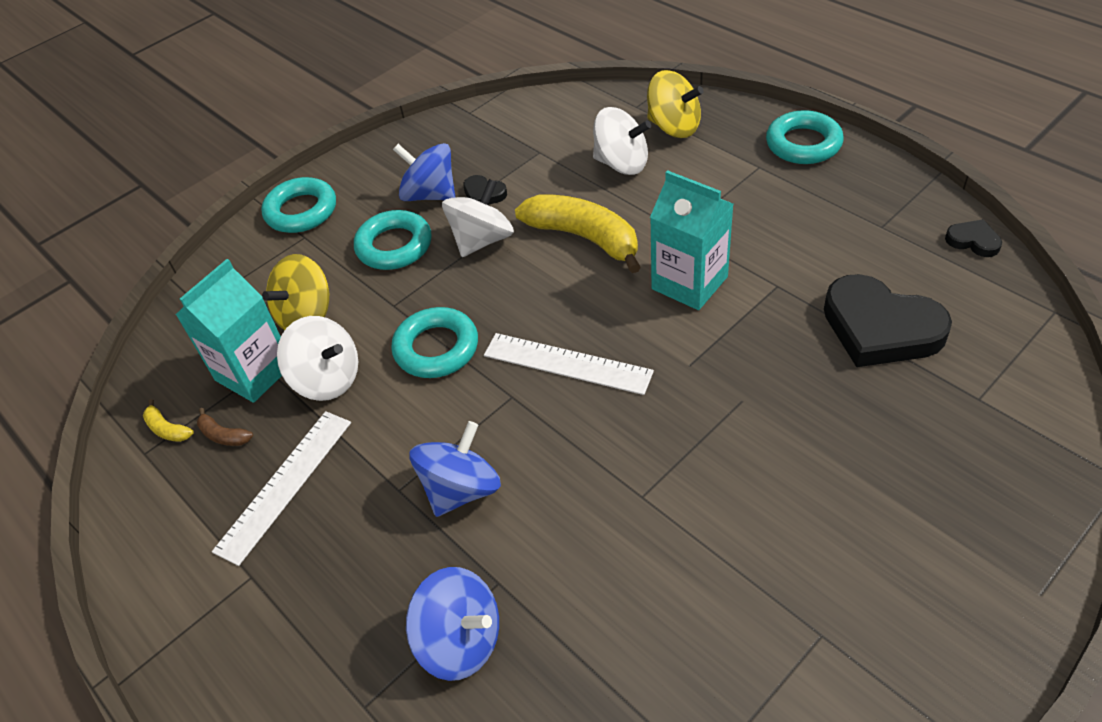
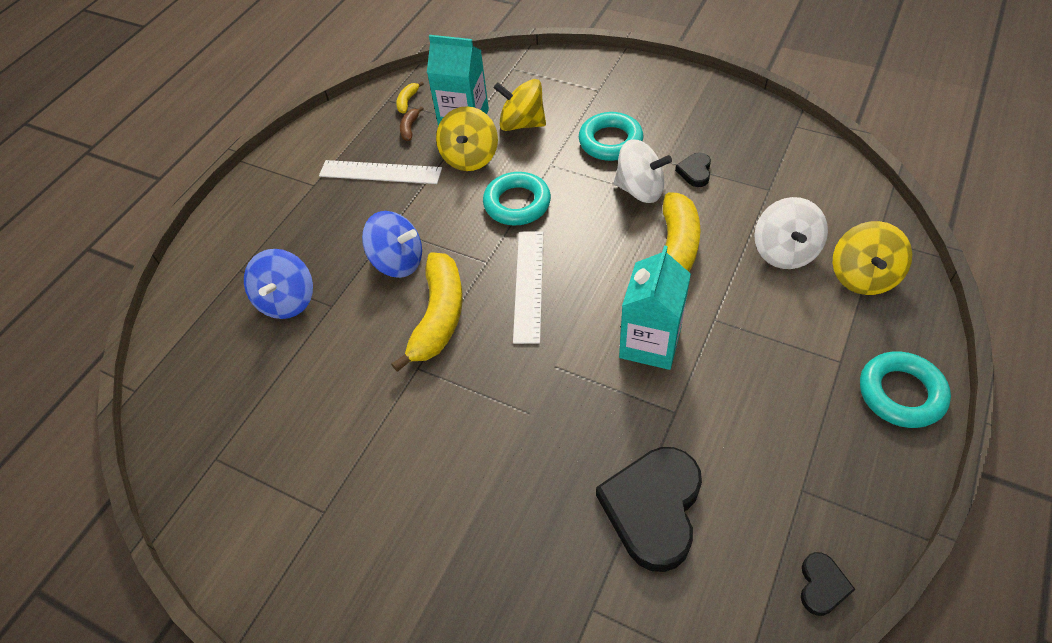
camera: 70 degrees right, 5 degrees up
turquoise ring [261,177,336,233] -> none
white spinning top [277,316,358,401] -> yellow spinning top [436,106,498,171]
blue spinning top [393,143,455,201] -> none
none -> yellow banana [391,252,463,372]

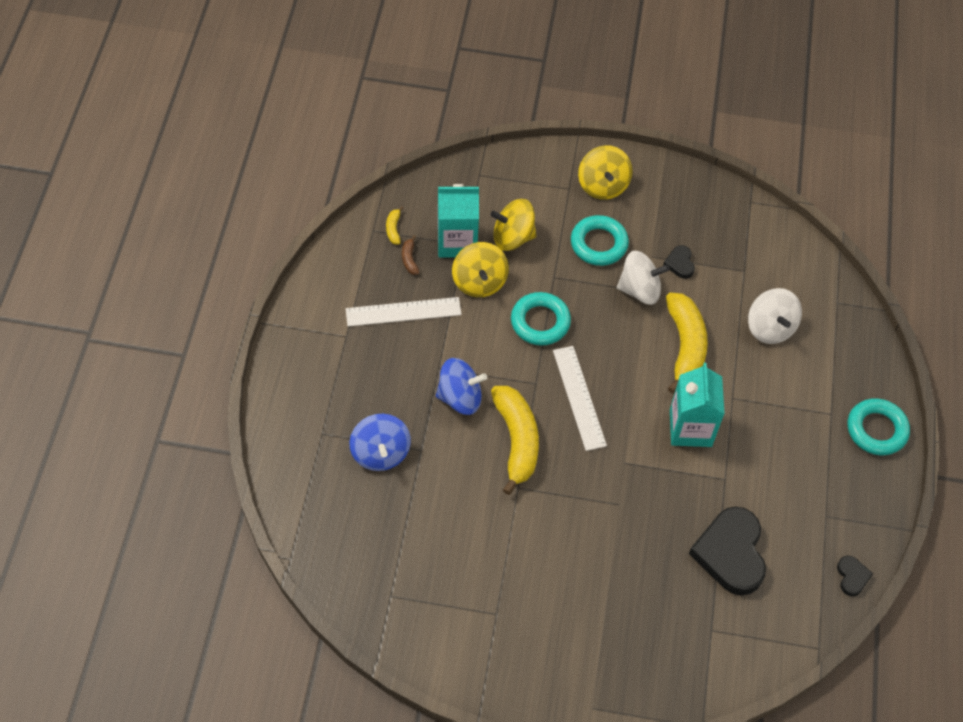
camera: 25 degrees left, 5 degrees up
yellow spinning top [833,221,912,295] -> yellow spinning top moved to [578,145,633,200]

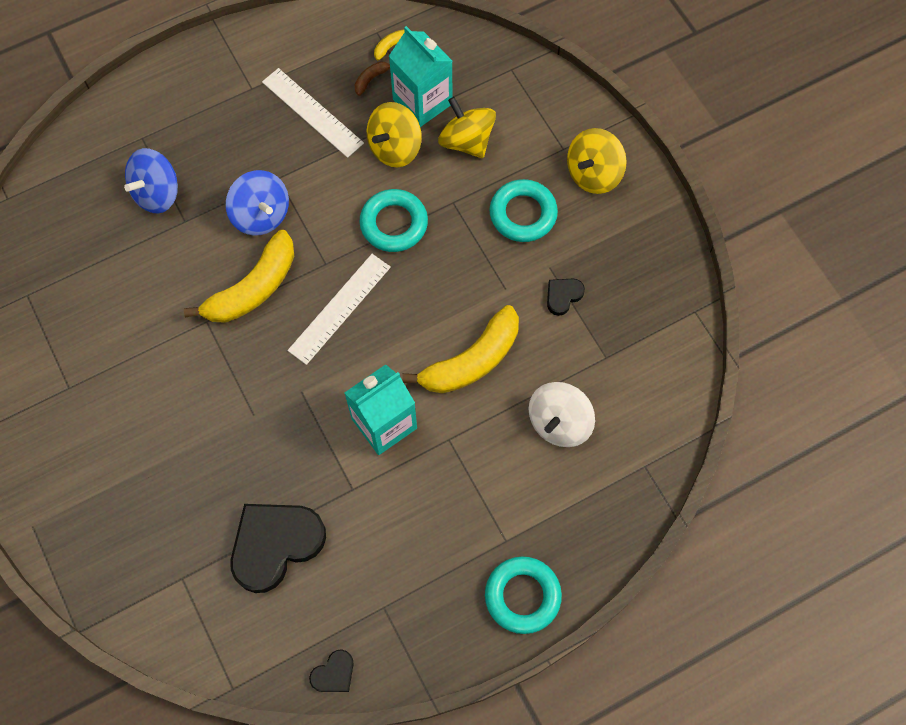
camera: 55 degrees right, 10 degrees up
white spinning top [617,251,670,305] -> none

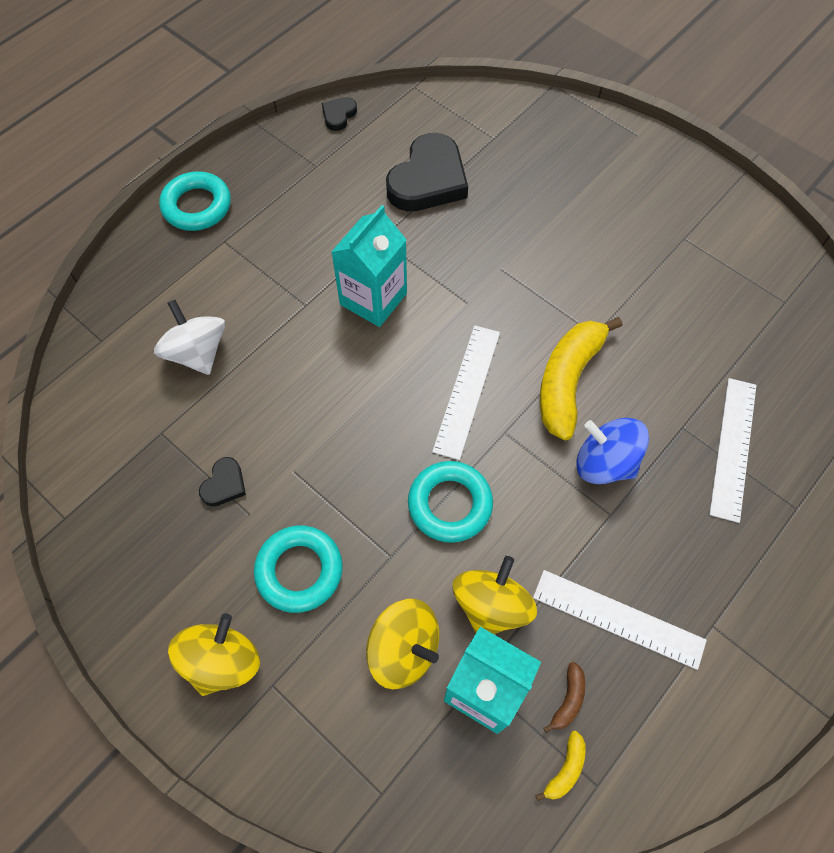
camera: 160 degrees right, 5 degrees down
blue spinning top [124,148,178,214] -> white ruler [709,378,756,523]
yellow banana [402,305,519,393] -> none
white spinning top [529,382,595,447] -> white spinning top turned 45 degrees counterclockwise [154,300,225,375]

